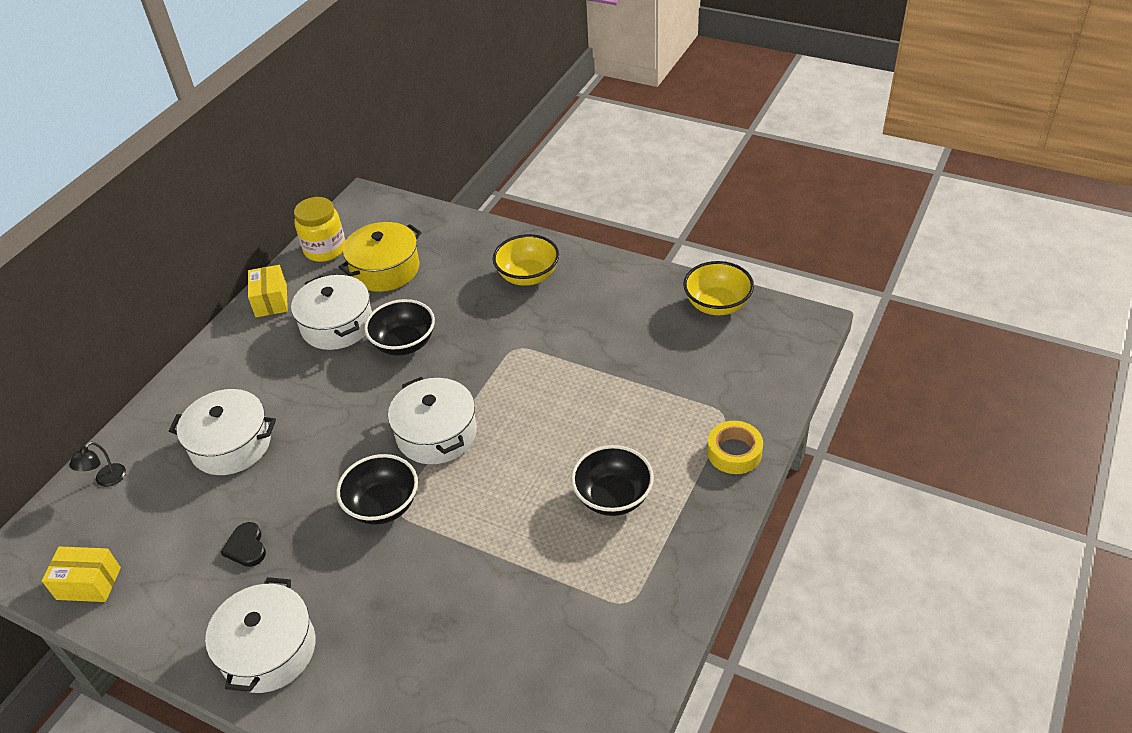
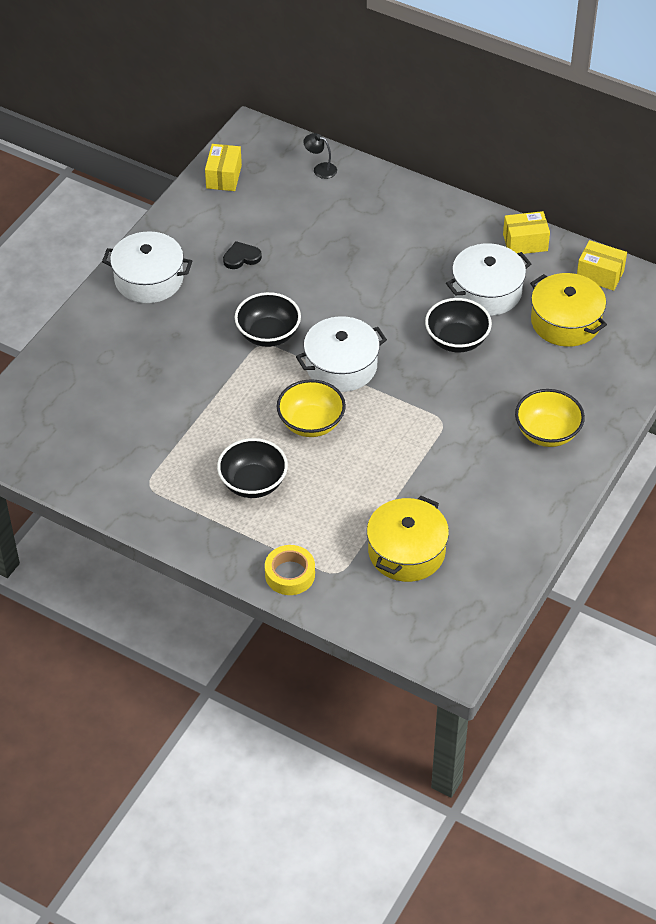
camera: 90 degrees right, 5 degrees up
white pot [169,389,276,475] -> none
yellow jar [294,197,346,262] -> yellow box [577,240,627,291]
yellow bowl [683,261,754,315] -> yellow bowl moved to [277,379,346,437]
none -> yellow pot [367,496,449,582]

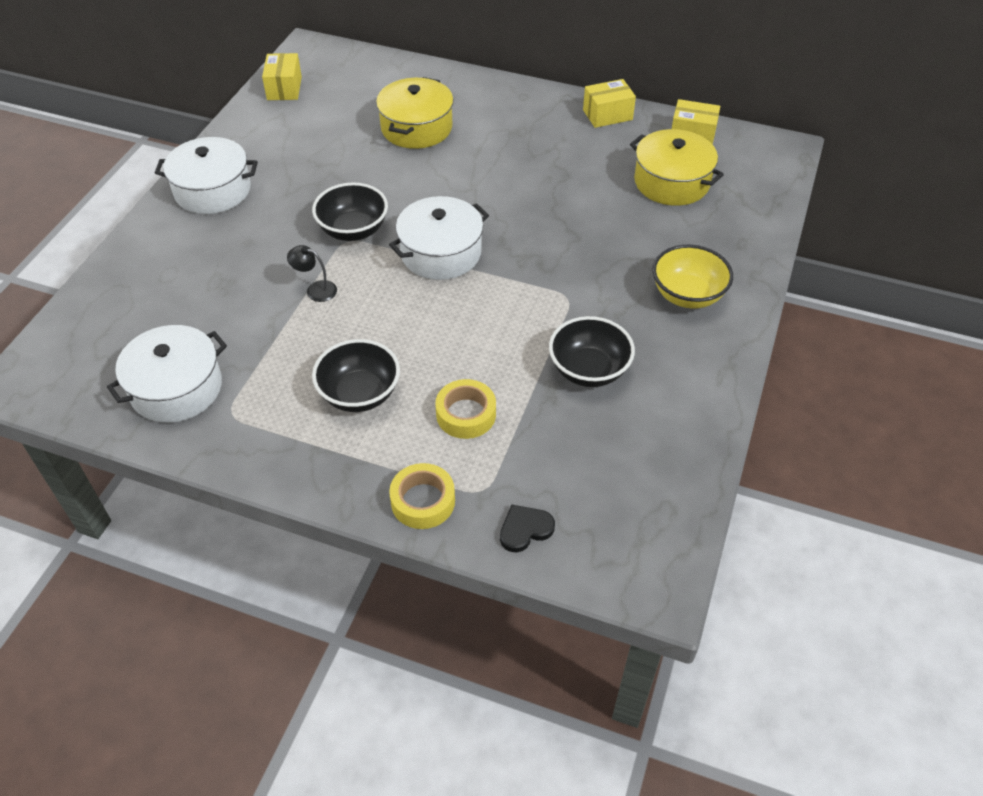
camera: 10 degrees left, 0 degrees up
black heart [223,241,262,269] -> black heart moved to [500,505,555,553]
yellow bowl [277,379,346,437] -> none
black lamp [303,133,337,179] -> black lamp moved to [287,245,337,302]
yellow pot [367,496,449,582] -> yellow pot moved to [376,77,454,149]
black bowl [425,298,492,352] -> black bowl moved to [549,316,635,387]
white pot [446,243,531,316] -> white pot moved to [107,325,227,423]
none -> yellow tape [435,379,496,439]

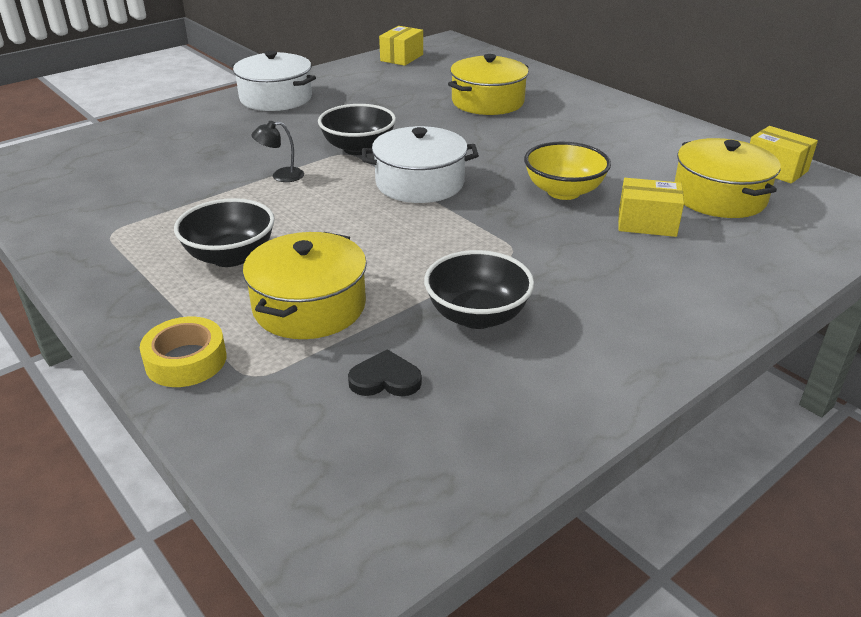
camera: 30 degrees right, 15 degrees down
white pot [107,325,227,423] -> none
black lamp [287,245,337,302] -> black lamp turned 60 degrees counterclockwise [251,121,304,182]
yellow tape [435,379,496,439] -> yellow pot [243,232,367,339]
black heart [500,505,555,553] -> black heart moved to [348,349,422,396]
yellow box [583,79,636,128] -> yellow box moved to [618,178,684,237]
yellow bowl [652,245,733,309] -> yellow bowl moved to [524,142,611,200]

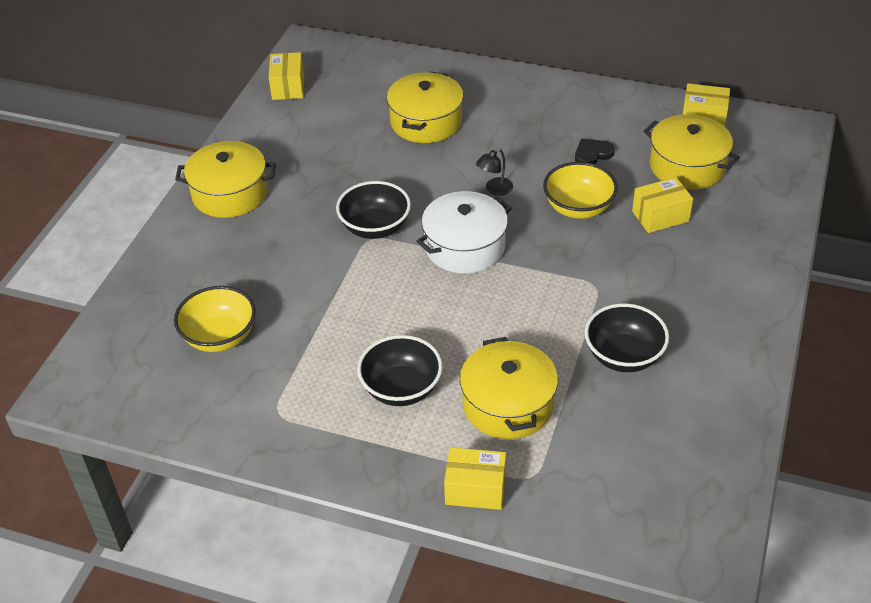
camera: 30 degrees left, 10 degrees up
yellow tape [140,317,226,387] -> yellow box [444,447,506,510]
white pot [232,50,316,111] -> yellow pot [175,141,276,218]
black lamp [251,121,304,182] -> black lamp moved to [476,148,513,196]
black heart [348,349,422,396] -> black heart moved to [575,139,615,164]
none -> yellow bowl [174,286,256,352]

